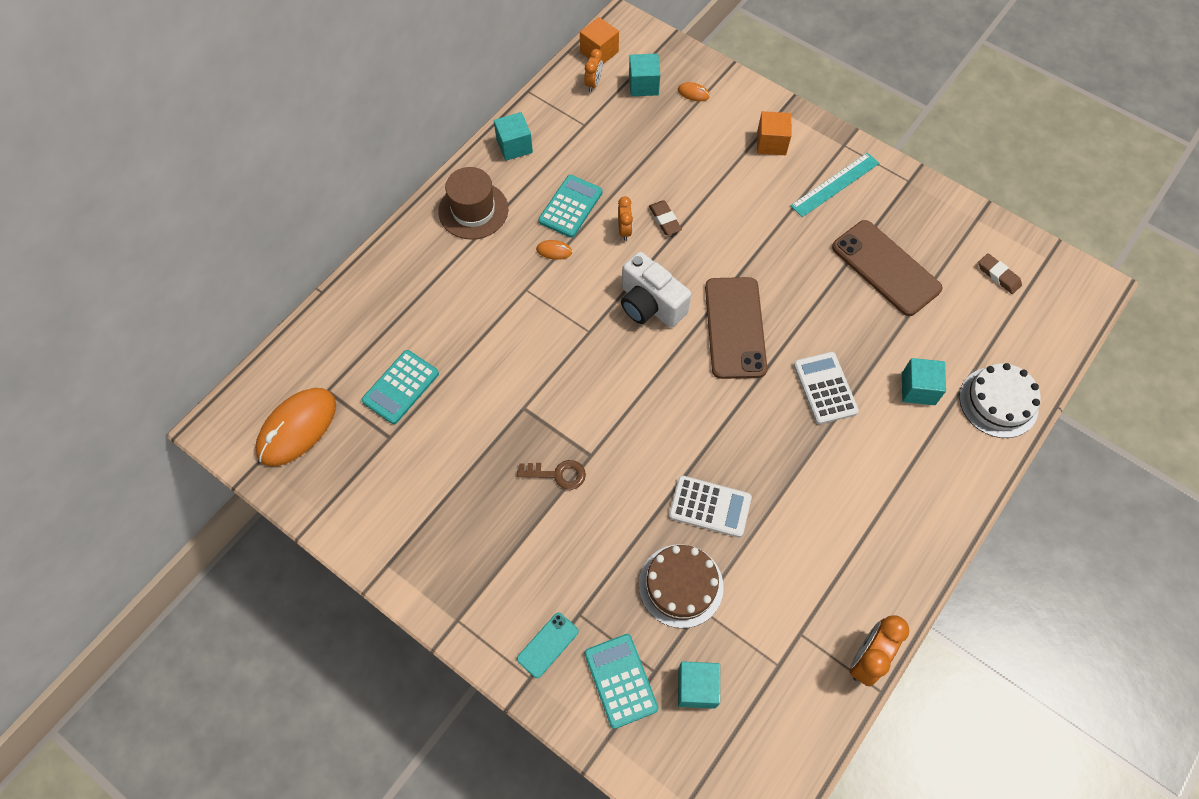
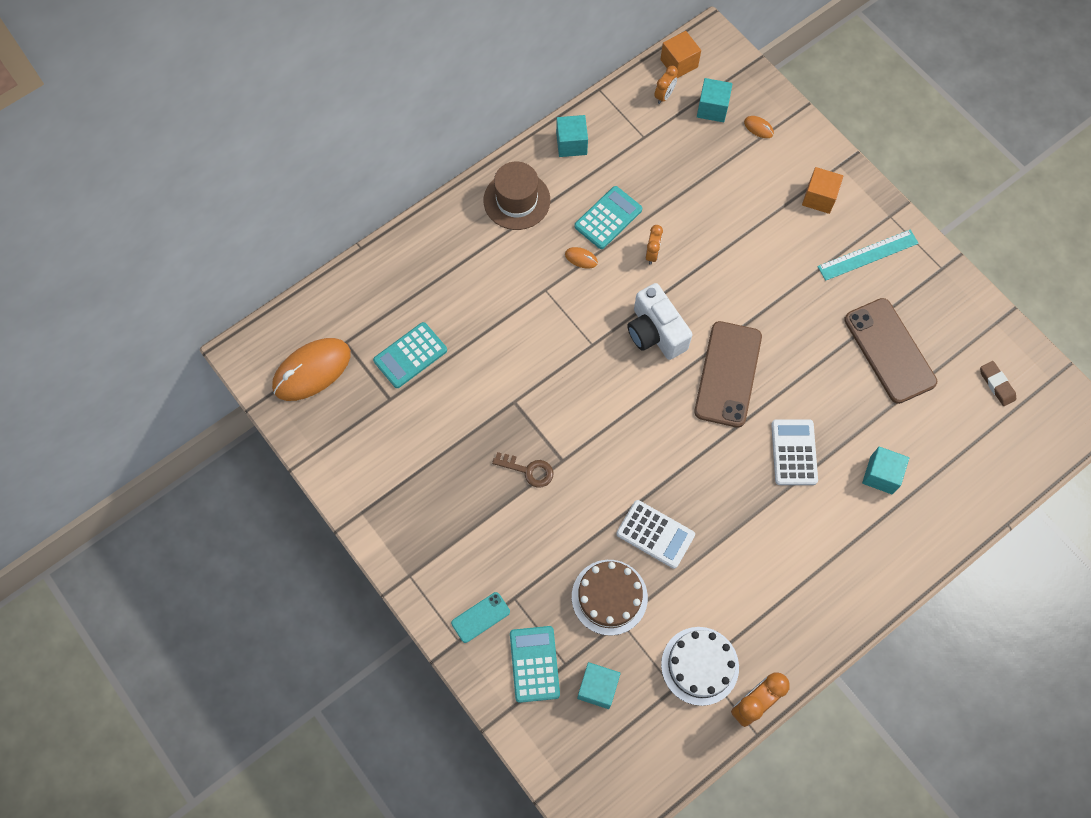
camera: 15 degrees right, 5 degrees up
brown eraser [649,201,682,235] -> none
white cake [959,363,1041,438] -> white cake moved to [661,627,739,706]

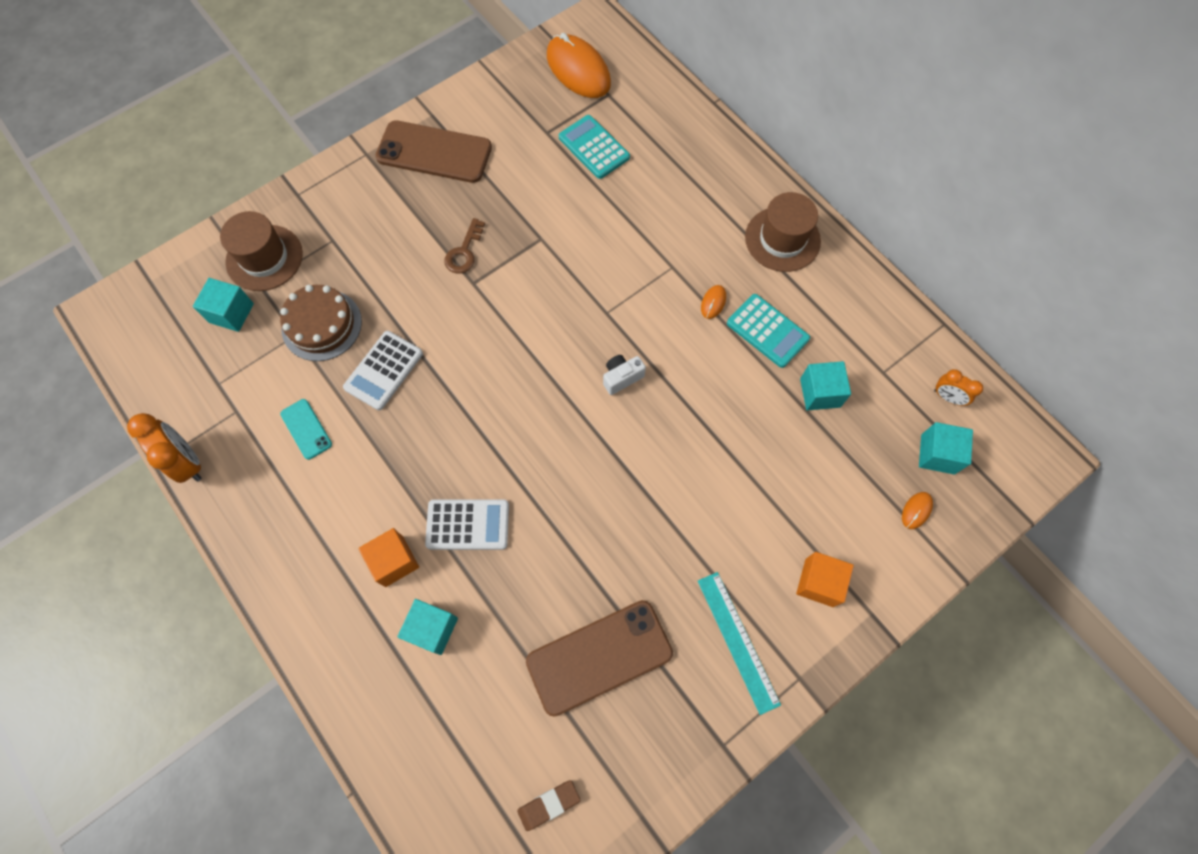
camera: 90 degrees right, 0 degrees up
turquoise phone [451,592,510,643] -> turquoise phone moved to [280,399,332,460]
turquoise calculator [510,626,560,703] -> brown hat [220,211,303,291]
turquoise cube [556,115,588,157] -> turquoise cube moved to [800,361,851,410]
white camera [627,283,692,360] -> white camera [603,355,646,395], size x0.53
orange clock [646,225,663,265] -> none
orange cube [660,31,701,78] -> orange cube moved to [359,528,419,587]
white cake [661,627,739,706] -> none
brown phone [694,321,762,428] -> brown phone moved to [375,120,492,183]

